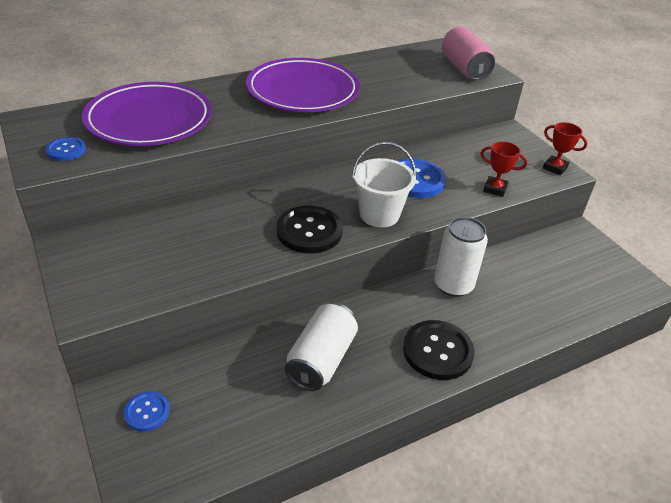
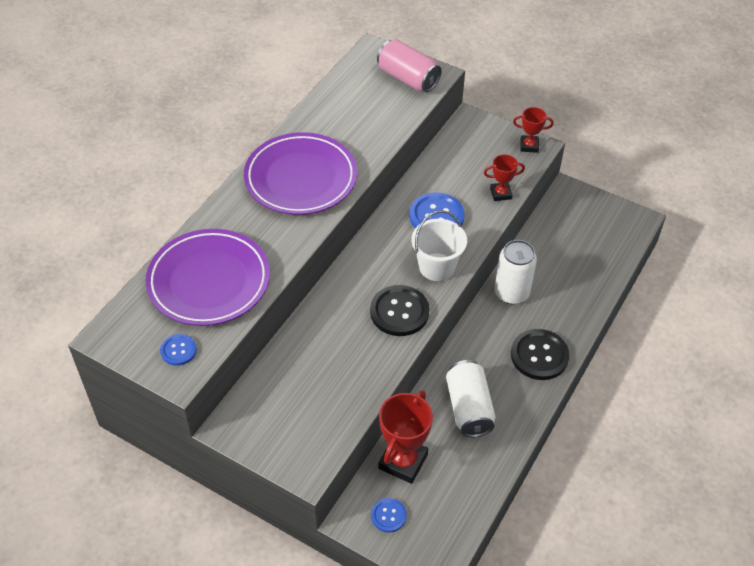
camera: 30 degrees left, 10 degrees up
none -> red trophy [378,390,433,484]

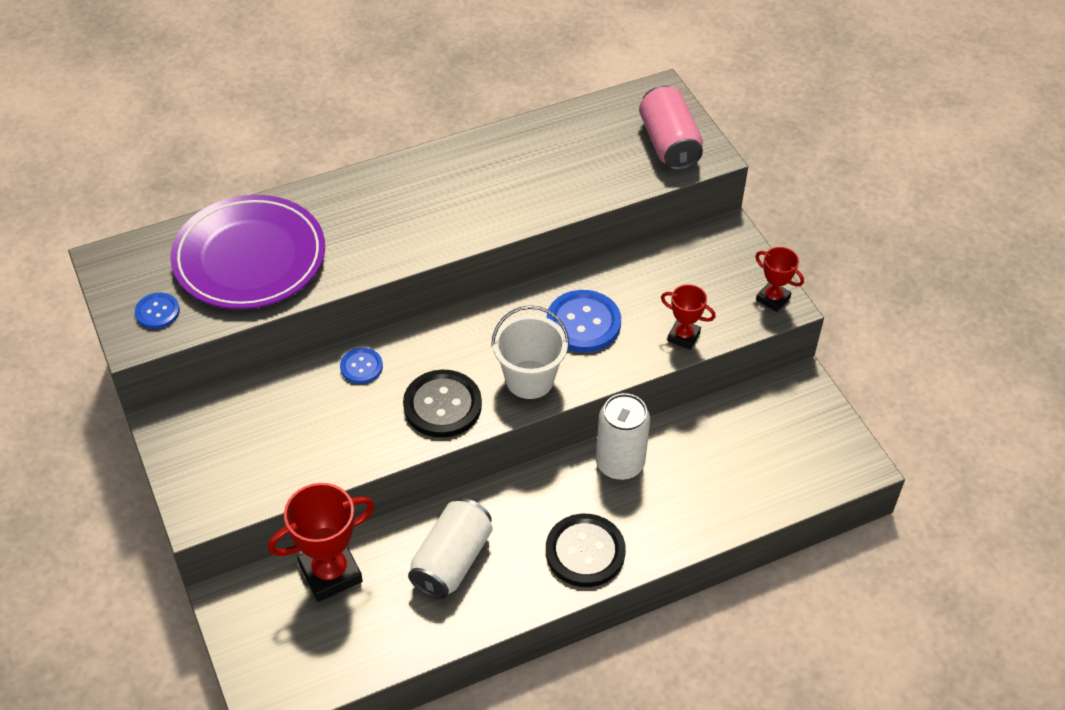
camera: 35 degrees right, 0 degrees up
purple plate [244,132,357,215] -> none
blue button [371,498,407,532] -> blue button moved to [340,348,383,384]

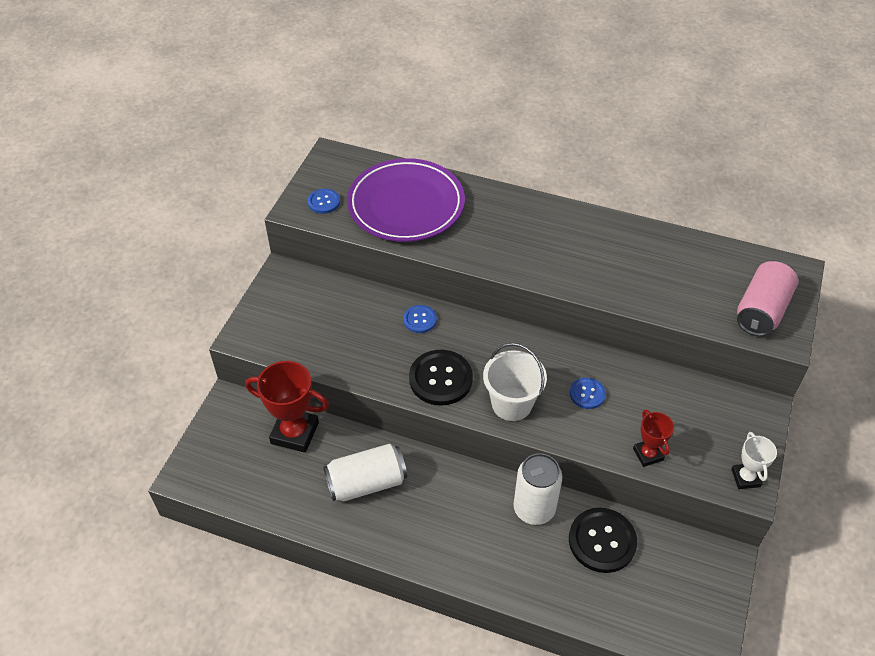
camera: 45 degrees right, 0 degrees up
black button [546,514,626,587] -> black button moved to [569,508,637,573]
blue button [547,290,621,352] -> blue button [570,377,606,409], size x0.55
red trophy [755,247,804,312] -> white trophy [732,432,777,489]

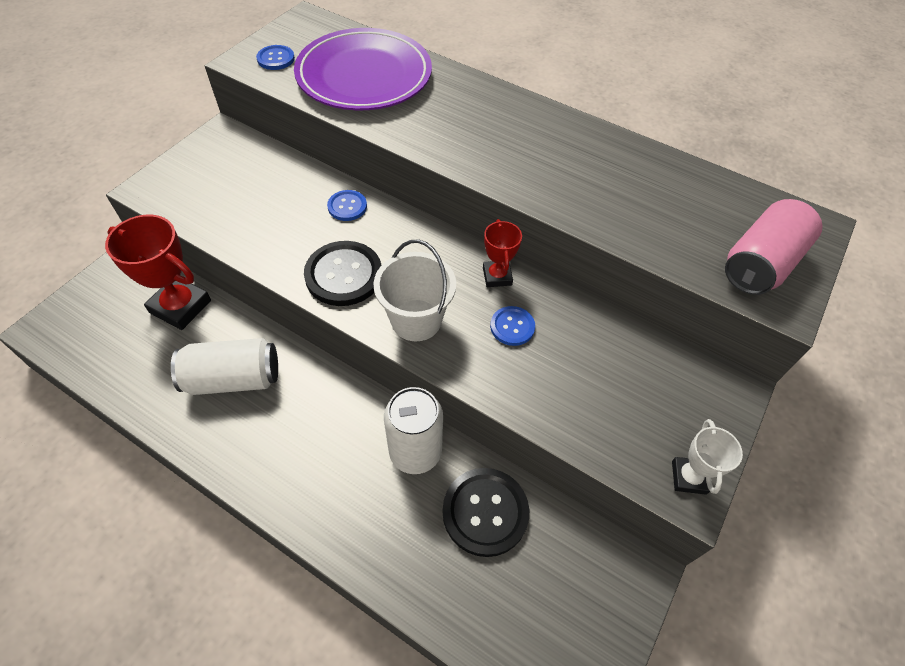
camera: 10 degrees right, 5 degrees up
red trophy [633,410,674,467] -> red trophy moved to [483,219,522,287]

